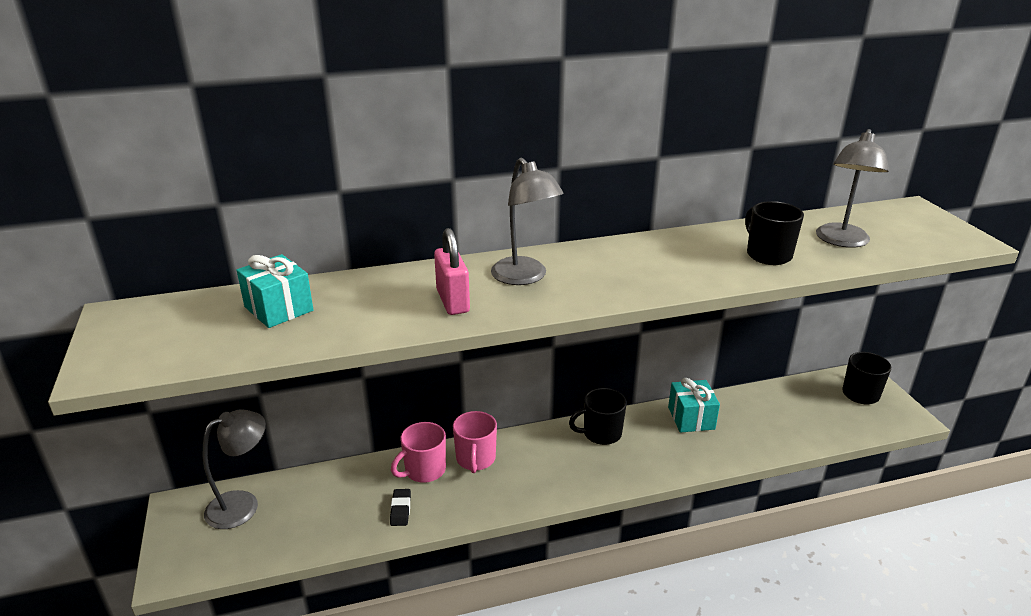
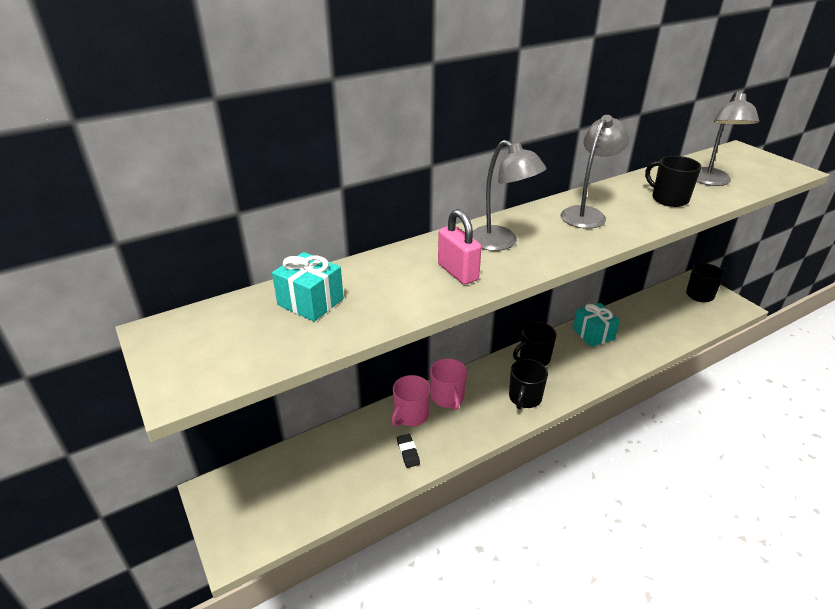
camera: 15 degrees left, 5 degrees up
grey lamp [203,409,266,529] -> grey lamp moved to [561,115,629,229]
none -> black mug [509,359,548,409]

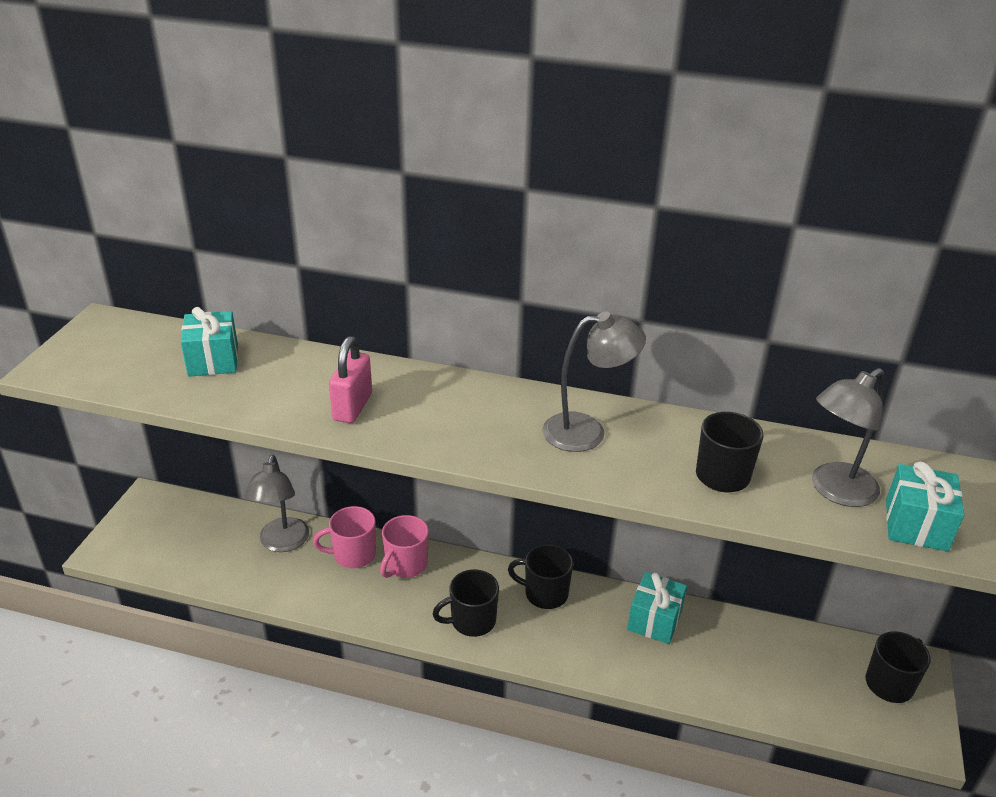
camera: 45 degrees right, 0 degrees up
black eraser [397,434,420,468] -> none
grey lamp [473,140,547,251] -> grey lamp moved to [245,455,309,552]
none -> turquoise gift [886,461,964,552]

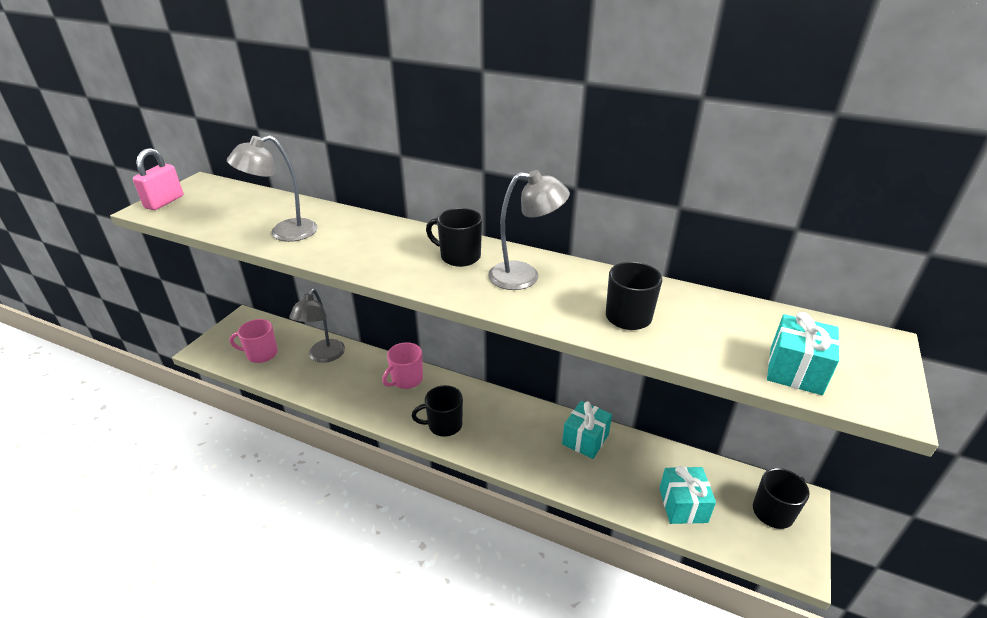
camera: 10 degrees right, 0 degrees up
turquoise gift [181,307,238,377] -> turquoise gift moved to [659,466,716,524]
pink mug [313,506,376,568] -> pink mug moved to [230,319,278,363]
pink padlock [329,336,372,423] -> pink padlock moved to [133,148,183,210]
black mug [508,544,573,609] -> black mug moved to [426,208,482,267]
grey lamp [812,368,885,507] -> grey lamp moved to [227,136,318,242]

